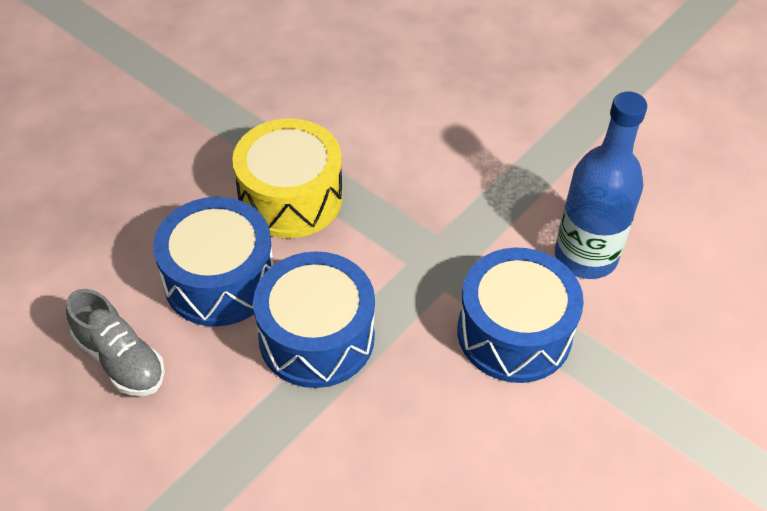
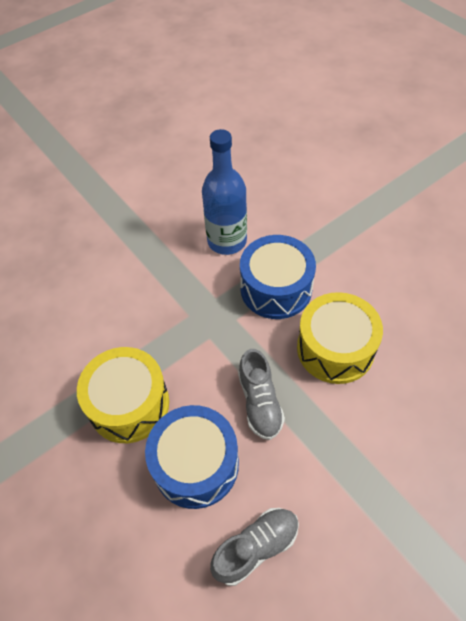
camera: 75 degrees left, 5 degrees up
blue drum [253,251,375,388] -> grey shoe [238,349,285,440]
none -> yellow drum [297,292,383,384]

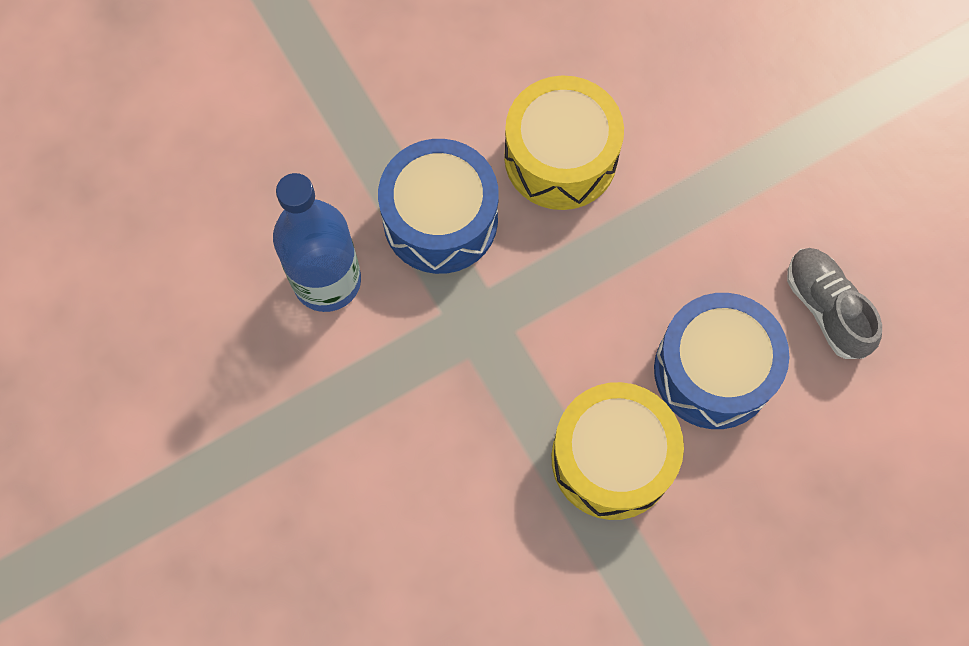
camera: 85 degrees left, 15 degrees up
grey shoe [238,349,285,440] -> none

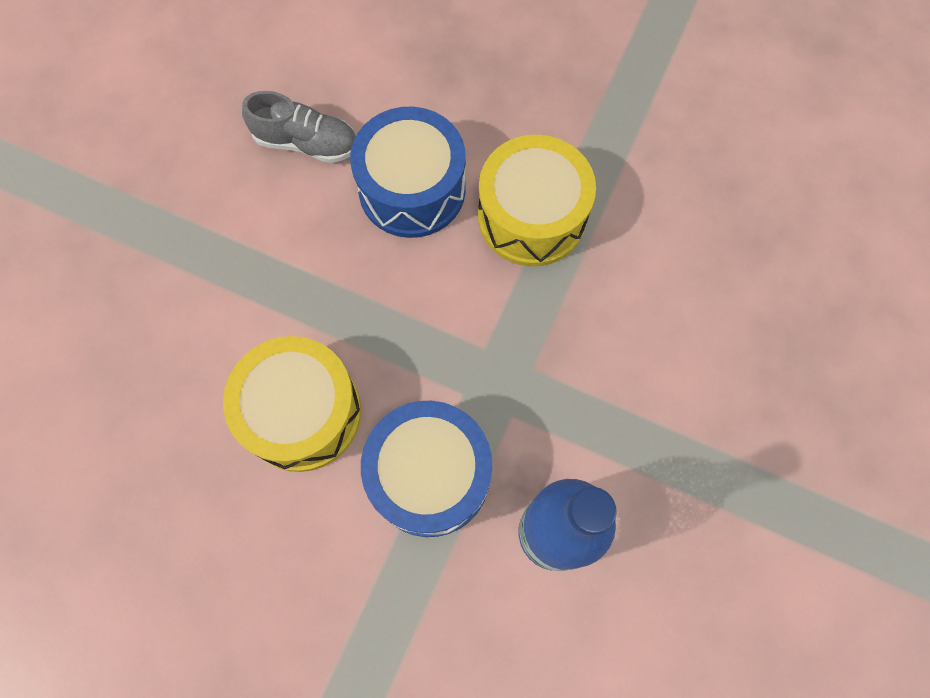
camera: 125 degrees left, 0 degrees up
grey shoe [787,248,882,359] -> grey shoe turned 105 degrees counterclockwise [242,91,356,163]

